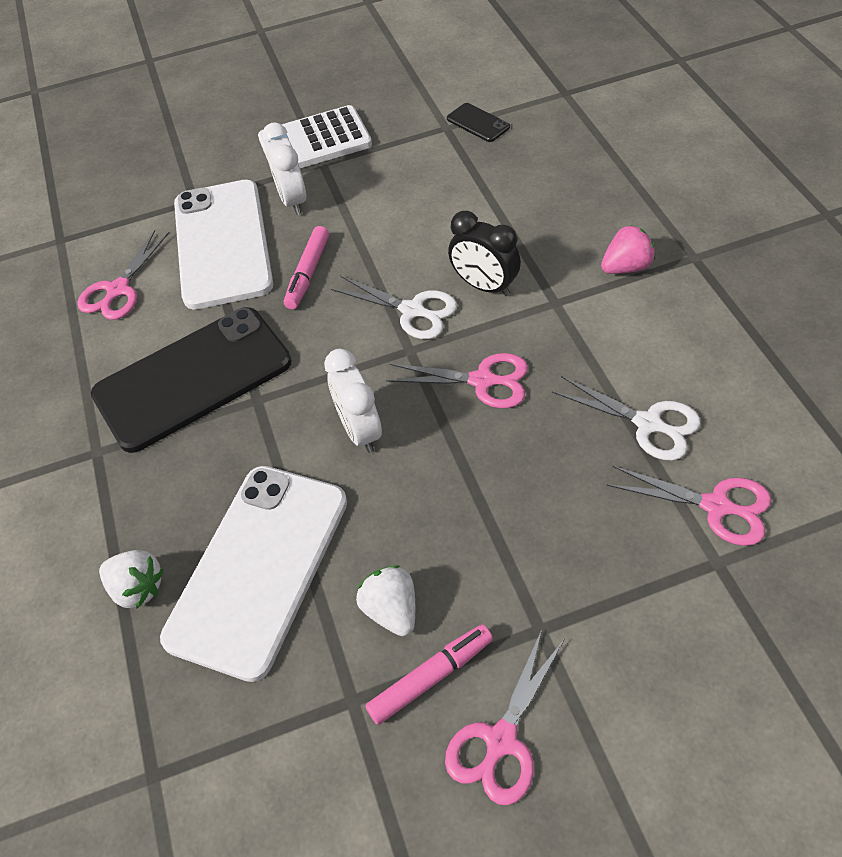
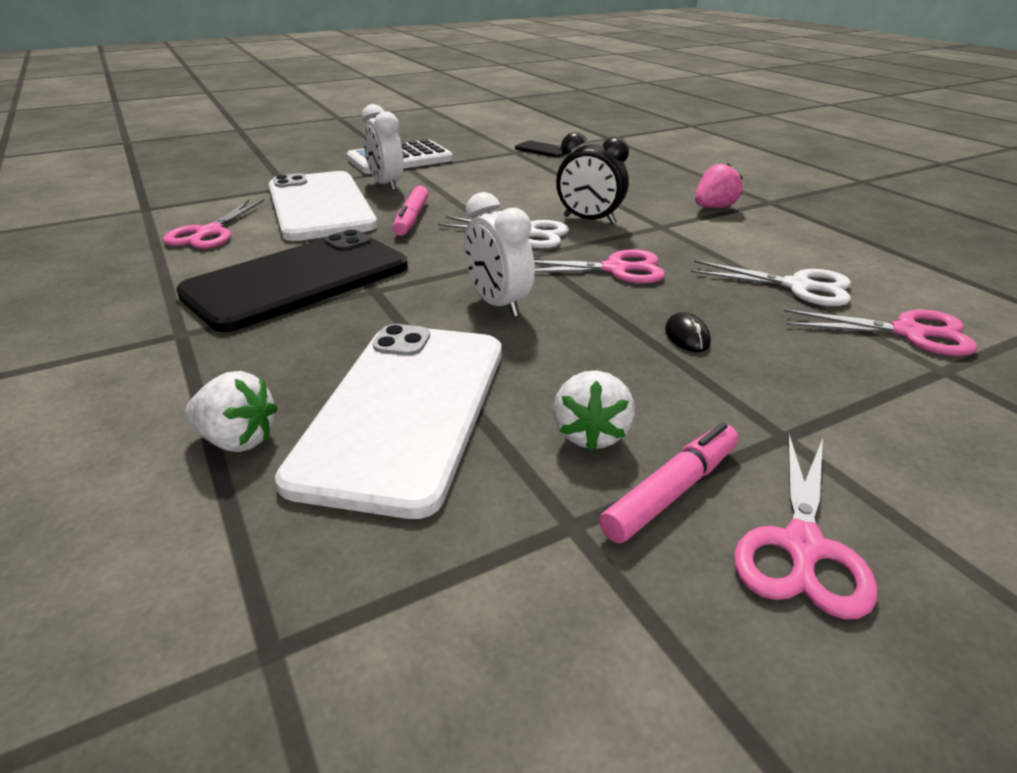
camera: 15 degrees left, 20 degrees down
white strawberry [356,565,415,636] -> white strawberry turned 135 degrees counterclockwise [553,370,635,451]
none -> black mouse [665,312,711,352]

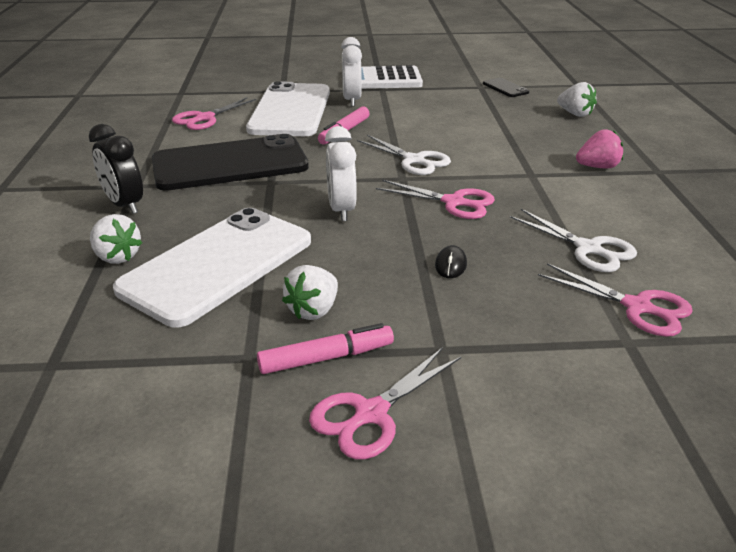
camera: 25 degrees right, 0 degrees up
black clock [556,132,629,224] -> black clock moved to [89,124,143,214]
none -> white strawberry [557,82,597,117]

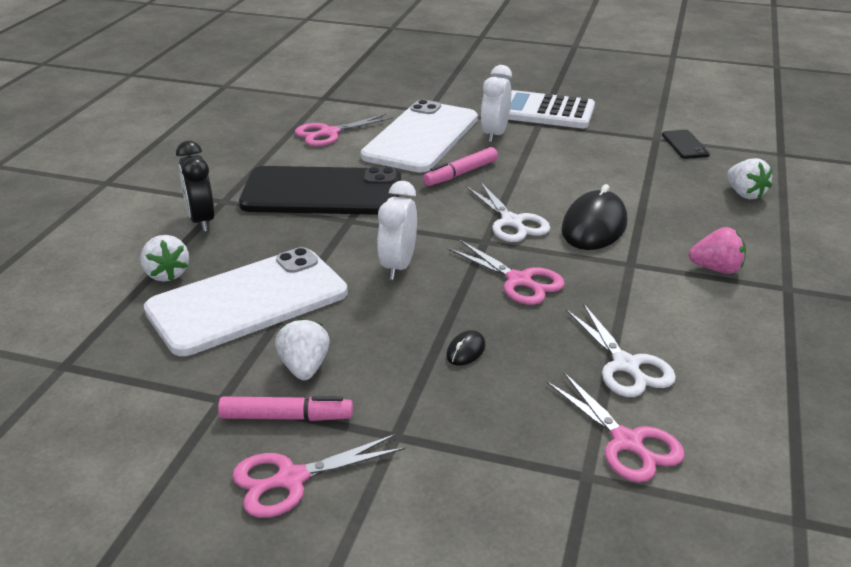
camera: 20 degrees right, 0 degrees up
white strawberry [282,265,338,320] -> white strawberry turned 120 degrees clockwise [275,318,330,380]
none -> black mouse [561,184,627,250]

